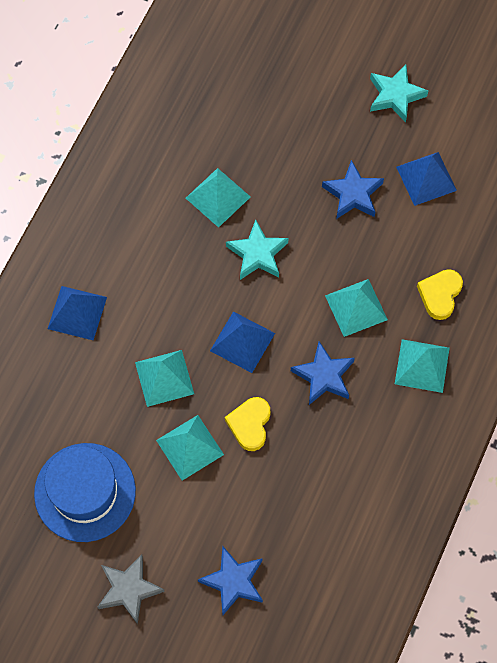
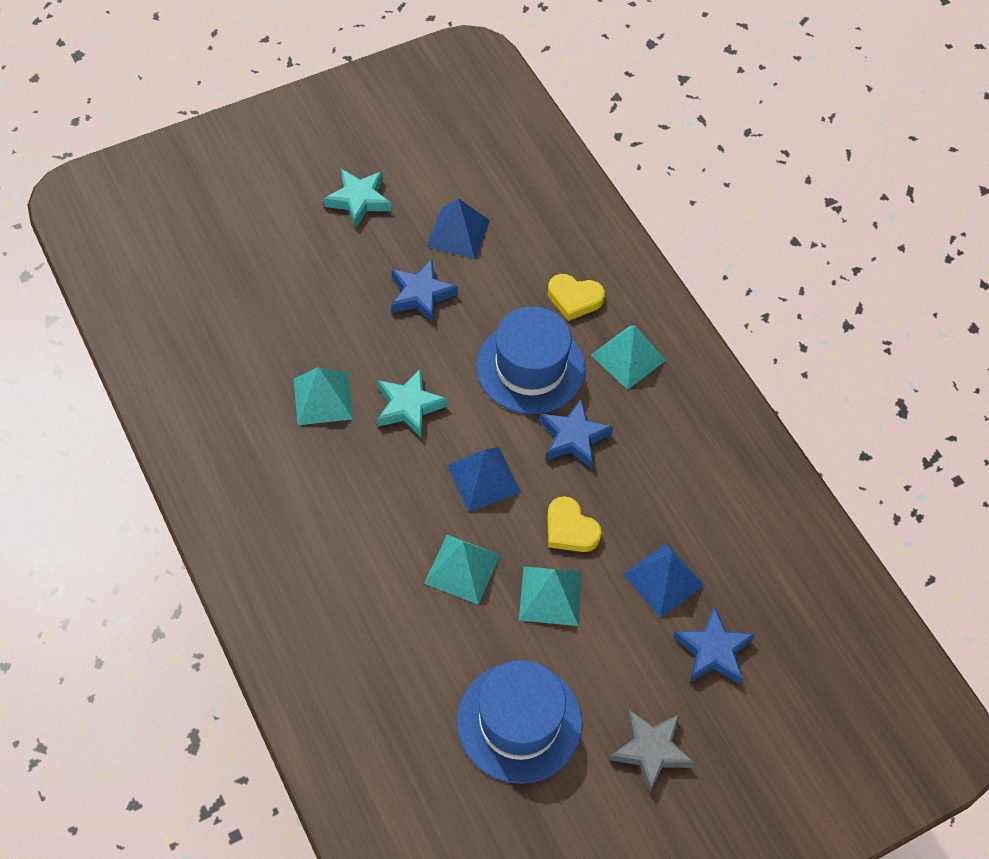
camera: 55 degrees left, 10 degrees down
blue pyramid [48,286,107,340] -> blue pyramid moved to [622,543,705,618]
turquoise pyramid [325,279,388,337] -> blue hat [476,307,586,414]
yellow heart [417,269,463,320] -> yellow heart turned 45 degrees counterclockwise [548,274,605,321]

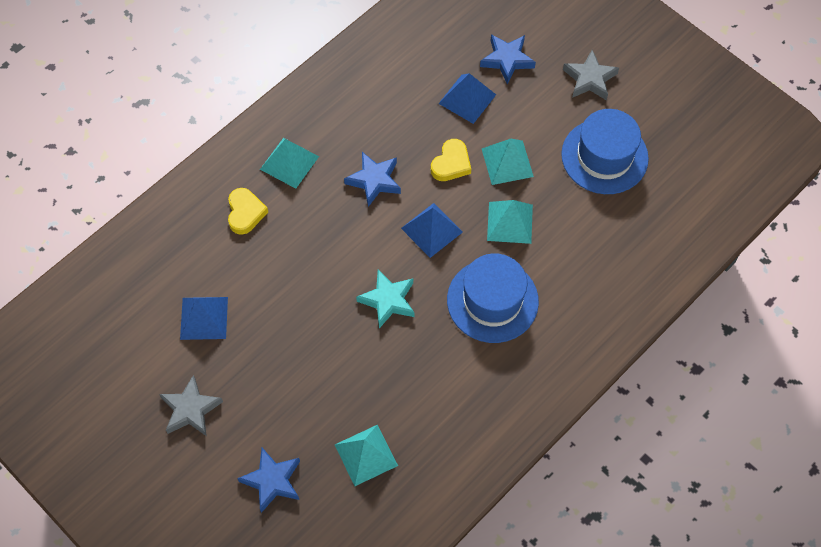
camera: 105 degrees left, 5 degrees up
turquoise pyramid [294,367,353,425] -> turquoise pyramid moved to [335,425,398,486]
turquoise star [324,169,392,229] -> grey star [159,375,223,436]
blue star [391,259,458,324] -> blue star moved to [237,448,300,513]
blue hat [476,307,586,414] -> blue hat moved to [447,253,539,343]

